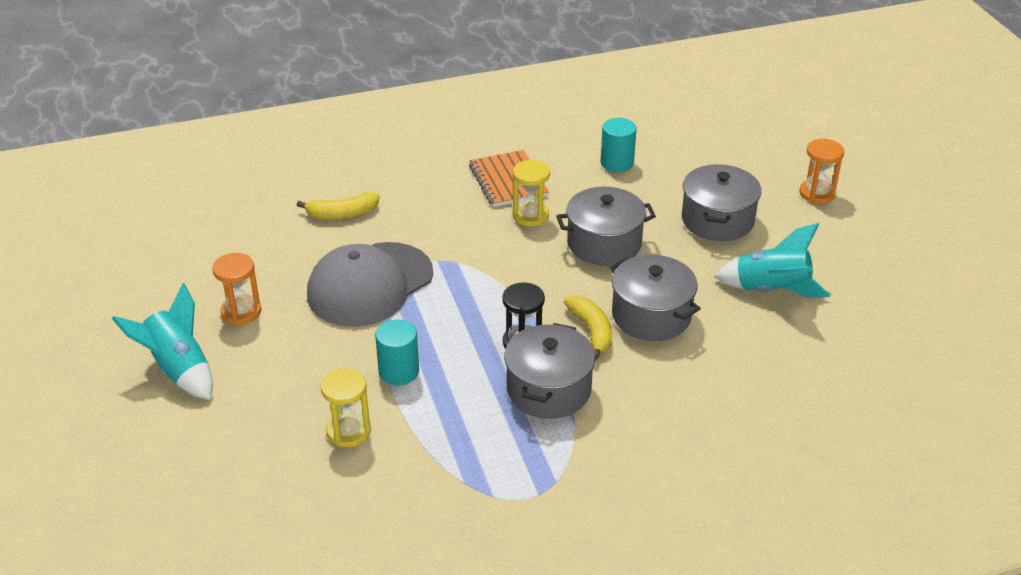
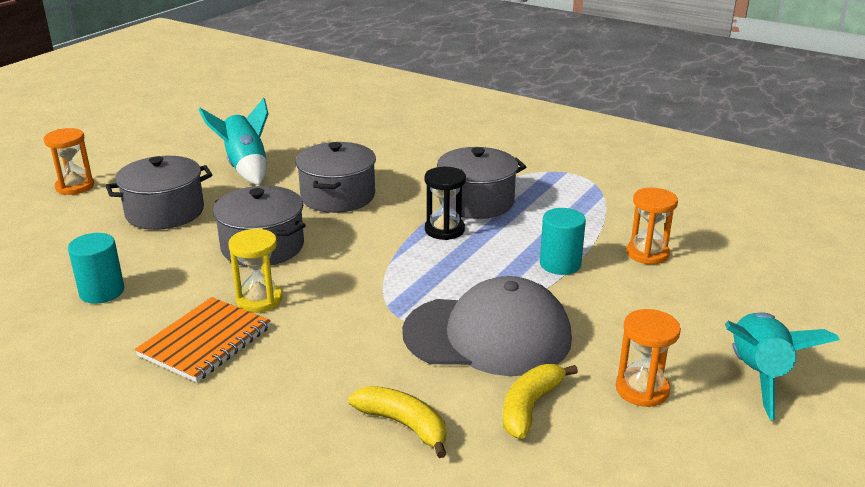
camera: 130 degrees left, 10 degrees down
yellow hourglass [320,368,371,447] -> orange hourglass [627,188,678,264]
yellow banana [564,295,612,360] -> yellow banana moved to [503,364,578,439]

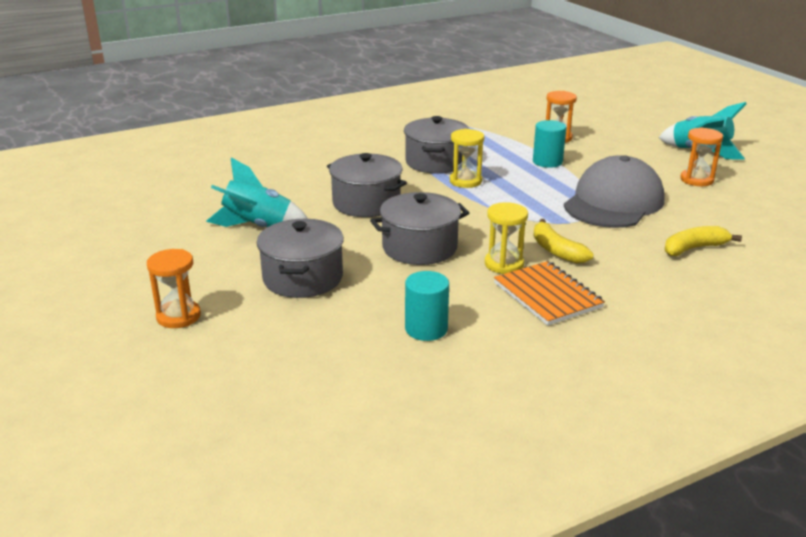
camera: 60 degrees left, 0 degrees up
black hourglass [424,167,466,240] -> yellow hourglass [450,129,484,188]
yellow banana [503,364,578,439] -> yellow banana moved to [533,219,594,264]

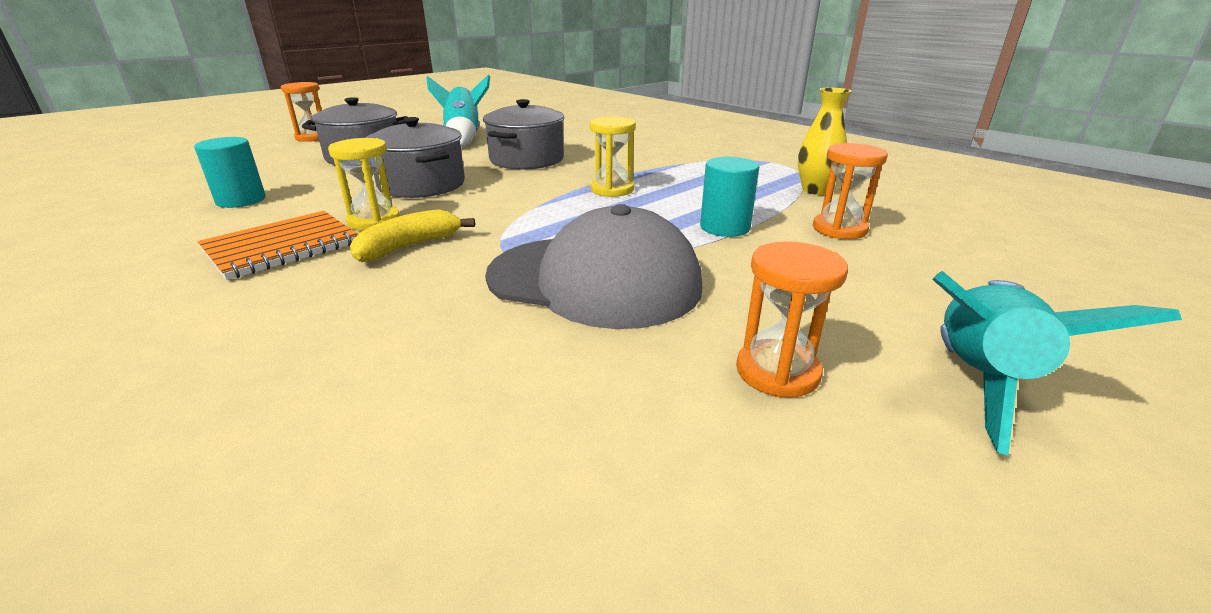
camera: 75 degrees right, 0 degrees up
grey pot [404,116,469,174] -> none
yellow banana [665,226,742,256] -> none
none -> yellow vase [798,88,851,195]

